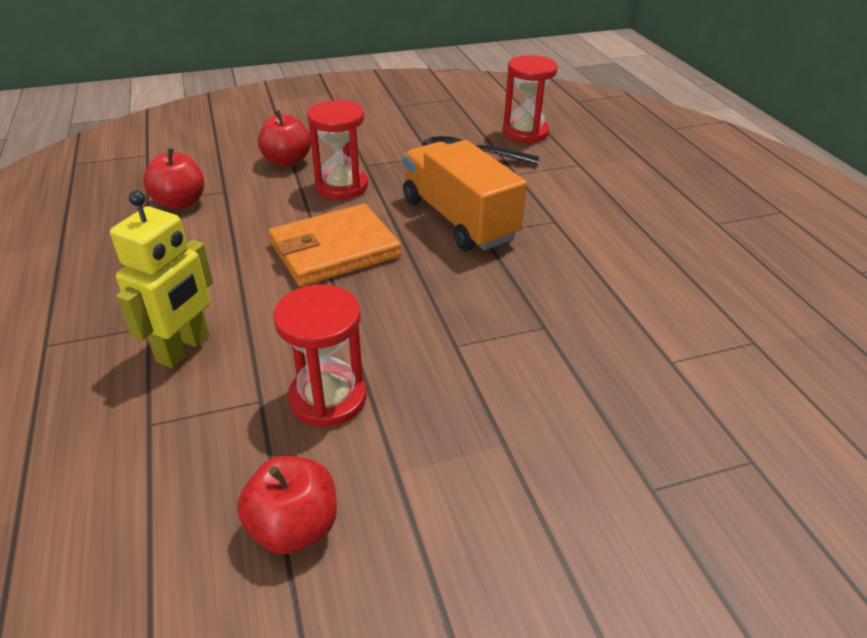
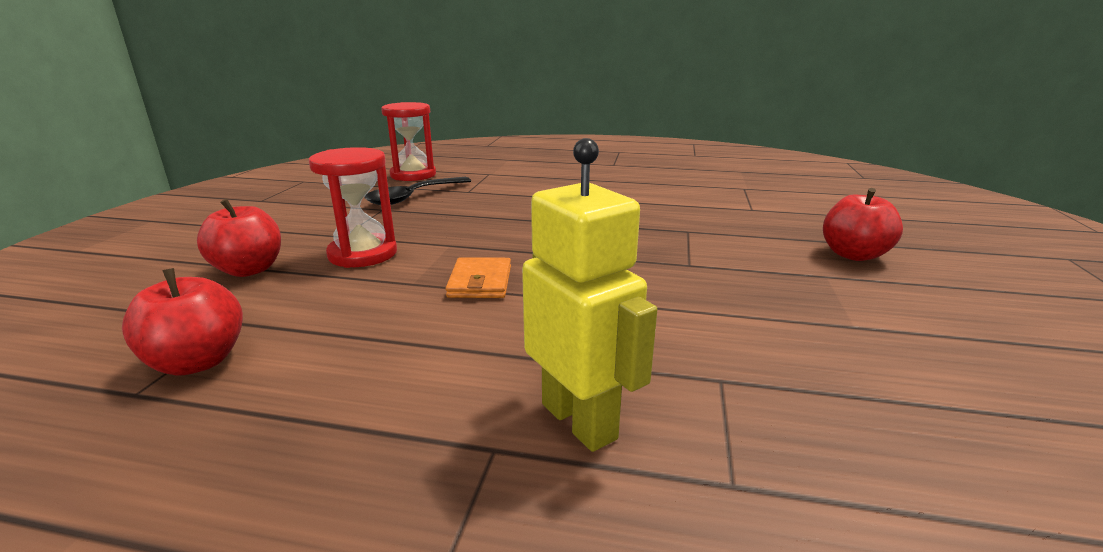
camera: 60 degrees left, 15 degrees down
red apple [237,456,337,554] -> red apple moved to [823,188,903,261]
orange wallet [269,204,401,287] -> orange wallet [446,257,511,298], size x0.53
red hourglass [273,284,367,427] -> none
orange truck [403,140,527,251] -> none

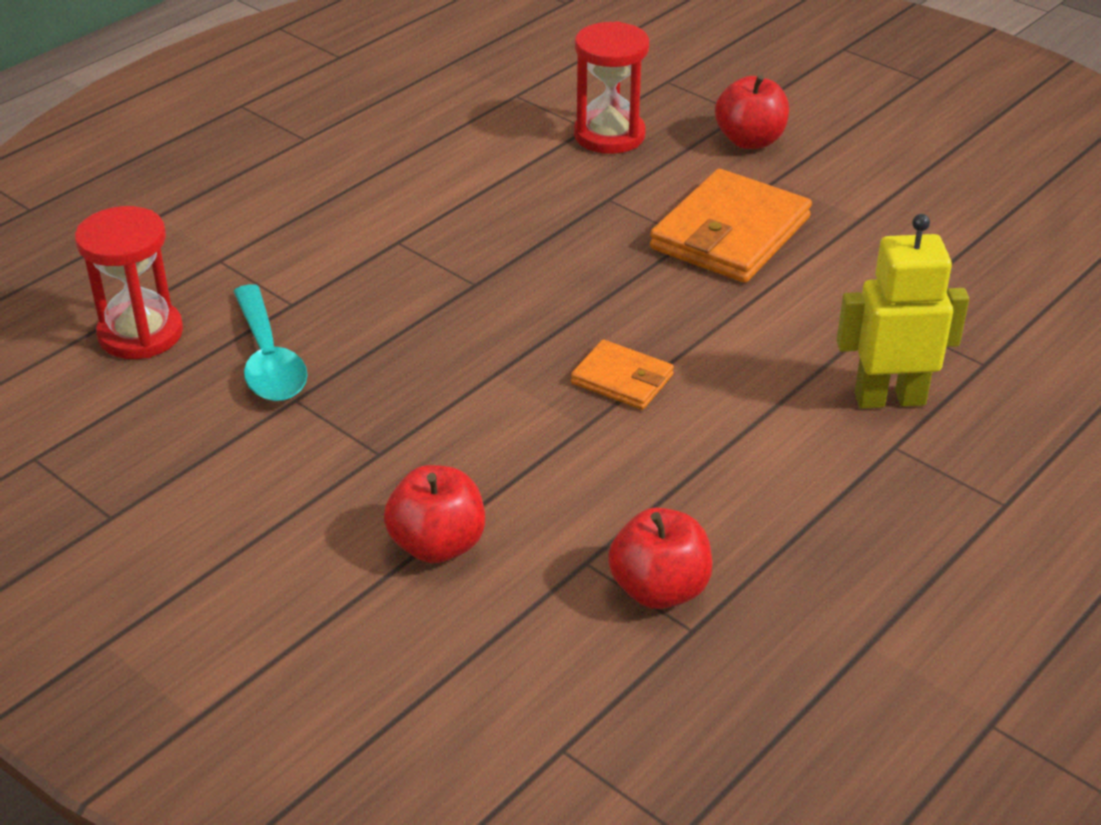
camera: 60 degrees left, 15 degrees up
red hourglass [309,147,397,268] -> red hourglass moved to [574,21,649,154]
black spoon [364,177,471,205] -> turquoise spoon [233,284,308,401]
none -> orange wallet [650,169,812,283]

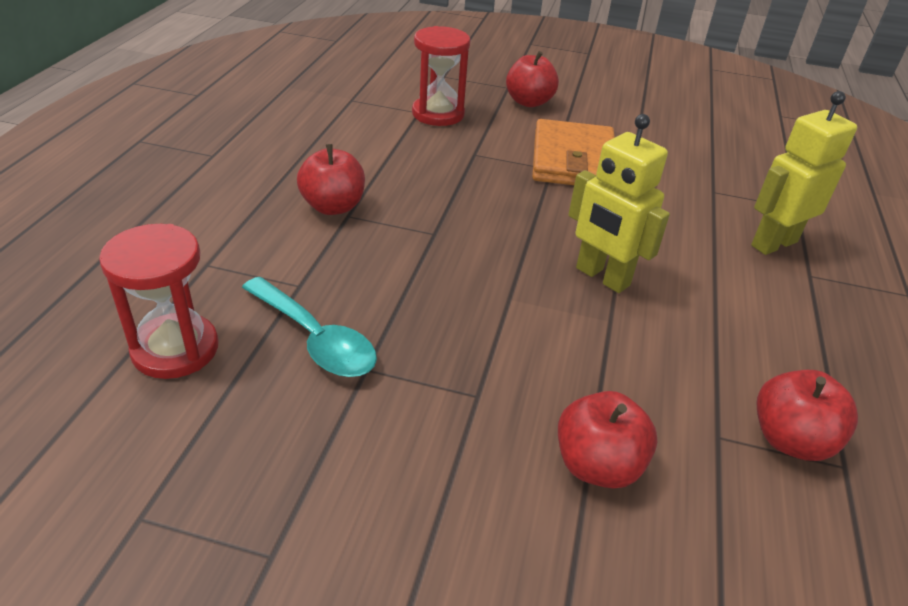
camera: 30 degrees left, 0 degrees up
orange wallet [571,340,674,410] -> yellow robot [568,114,670,293]
none -> red apple [297,144,365,215]

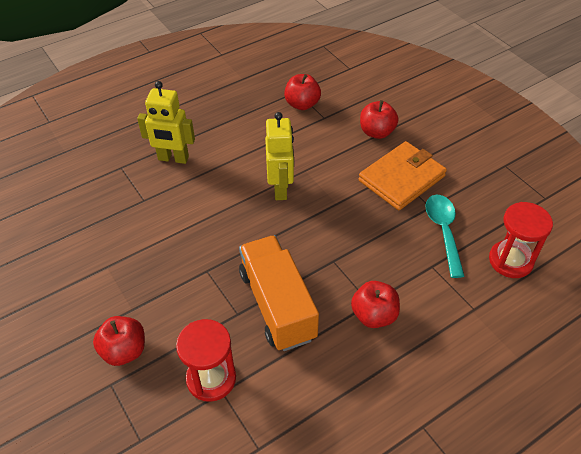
camera: 135 degrees left, 10 degrees up
orange wallet [532,119,615,185] -> orange wallet moved to [359,141,447,210]
none -> orange truck [239,235,319,351]

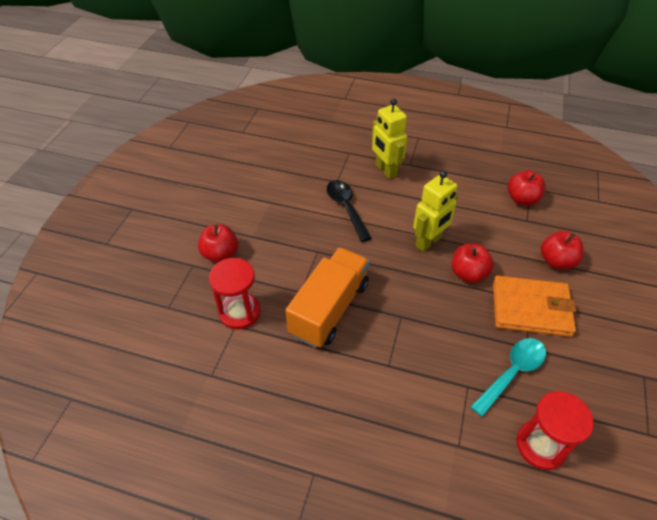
camera: 50 degrees right, 0 degrees up
red apple [351,281,400,328] -> red apple moved to [452,244,494,283]
none -> black spoon [327,180,372,242]

